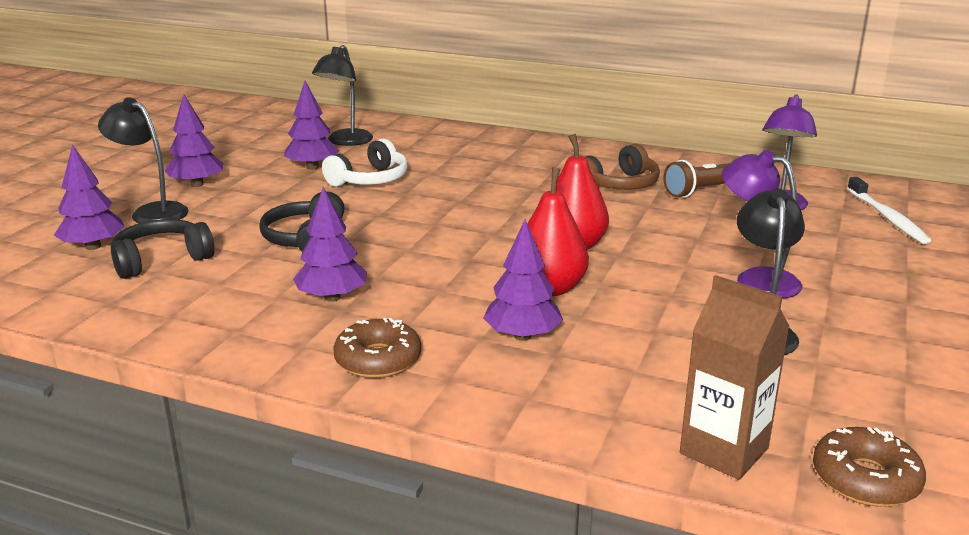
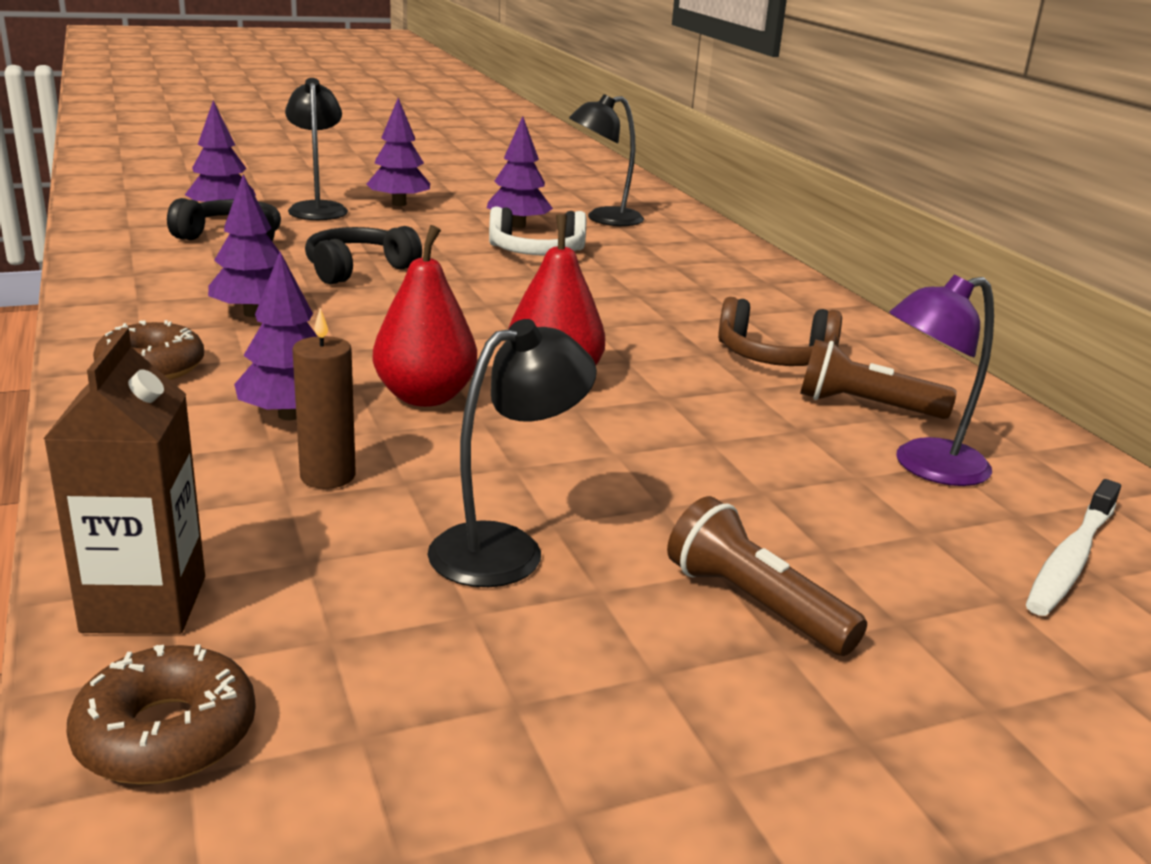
camera: 45 degrees right, 0 degrees up
purple lamp [722,150,802,299] -> none
none -> brown candle [292,308,356,489]
none -> brown flashlight [667,496,867,656]

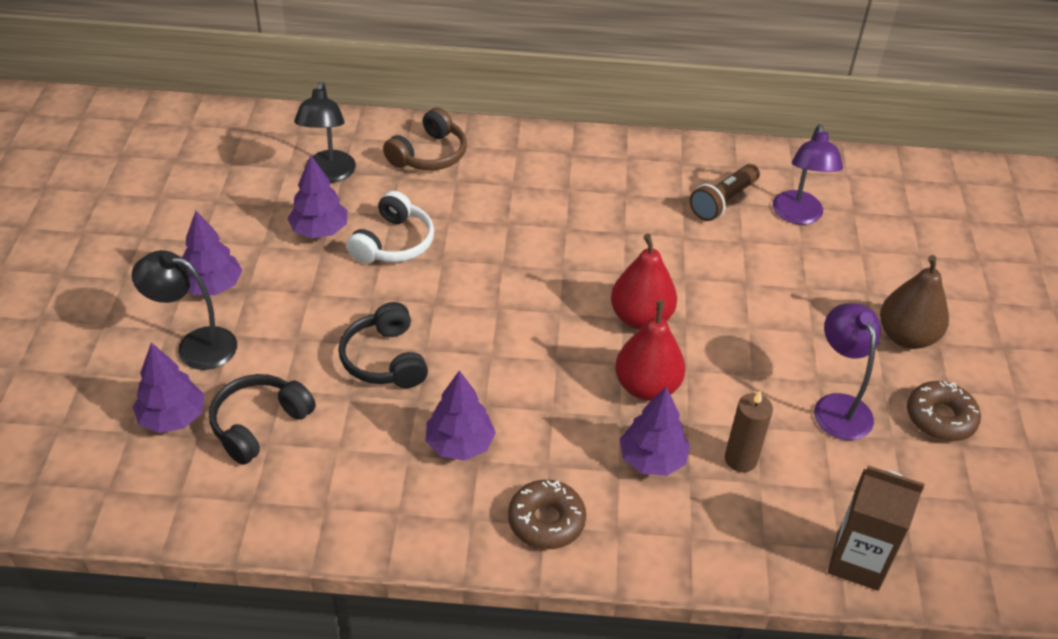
camera: 65 degrees left, 20 degrees up
brown donut [67,644,256,784] -> brown donut moved to [907,381,981,441]
black lamp [428,319,597,587] -> purple lamp [814,303,881,440]
brown flashlight [667,496,867,656] -> brown pear [880,255,949,349]
brown headphones [718,297,842,366] -> brown headphones moved to [383,107,467,170]
white toothbrush [1026,479,1121,616] -> none

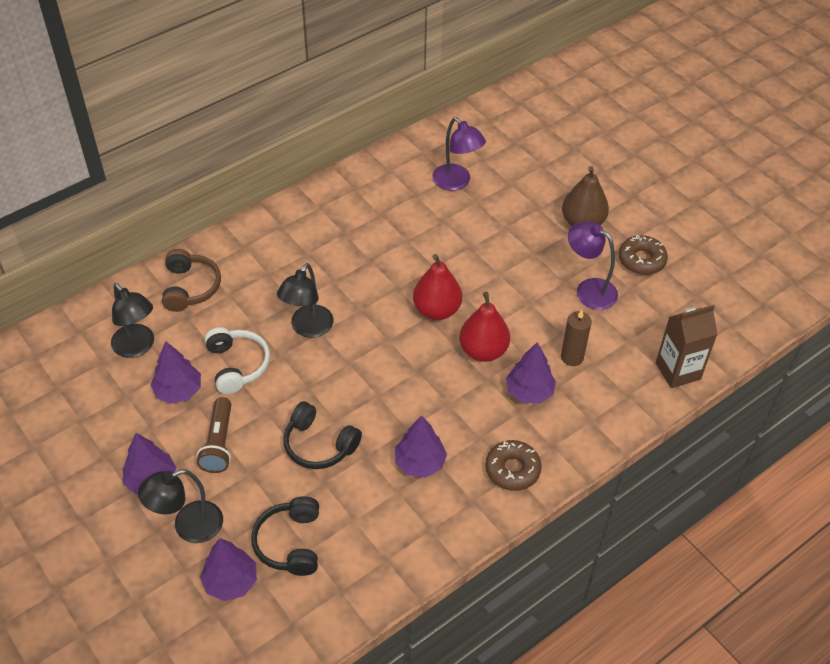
camera: 40 degrees left, 5 degrees up
brown flashlight [690,164,760,221] -> brown flashlight moved to [197,397,231,473]
none -> black lamp [277,263,334,338]

